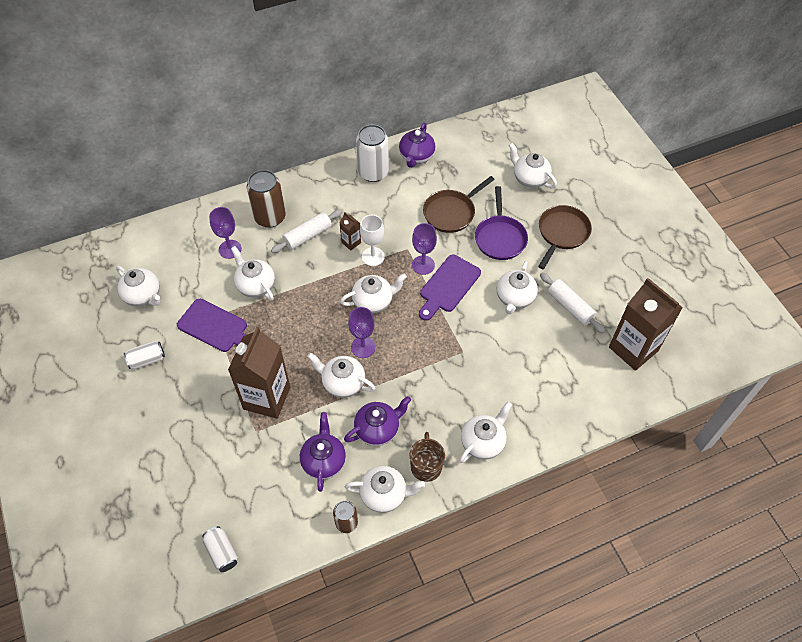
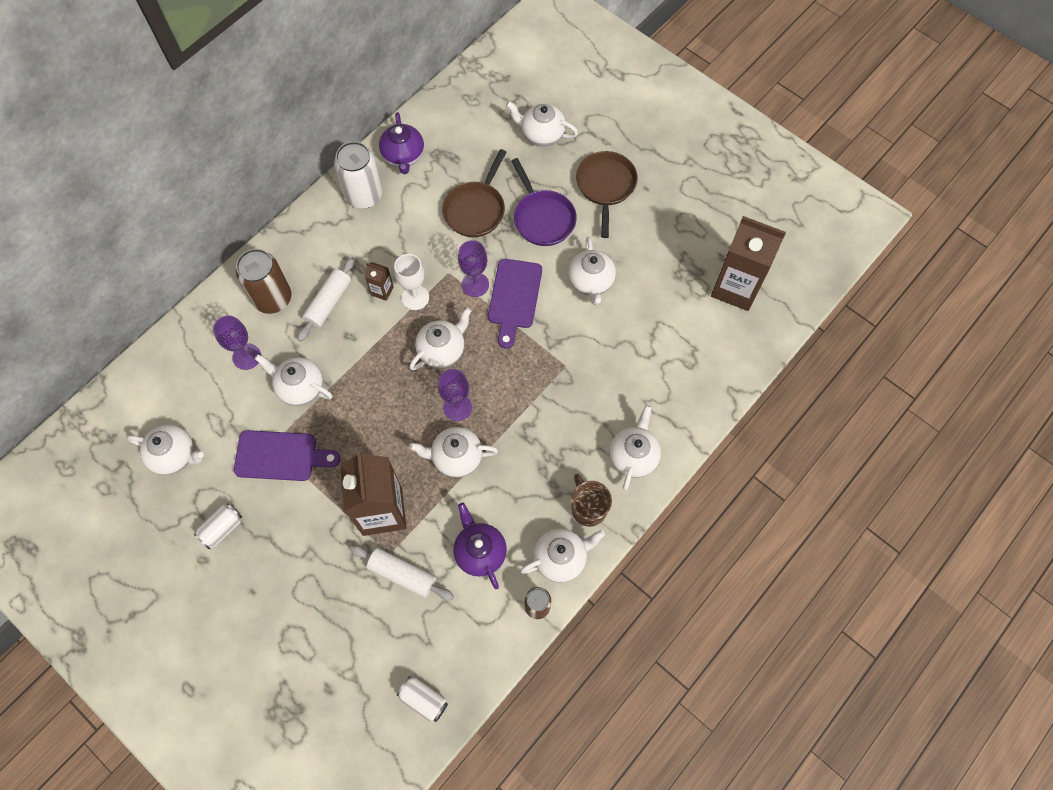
camera: 25 degrees left, 10 degrees up
purple teapot [344,396,411,446] -> none
white rolling pin [540,272,606,333] -> white rolling pin moved to [350,545,454,600]

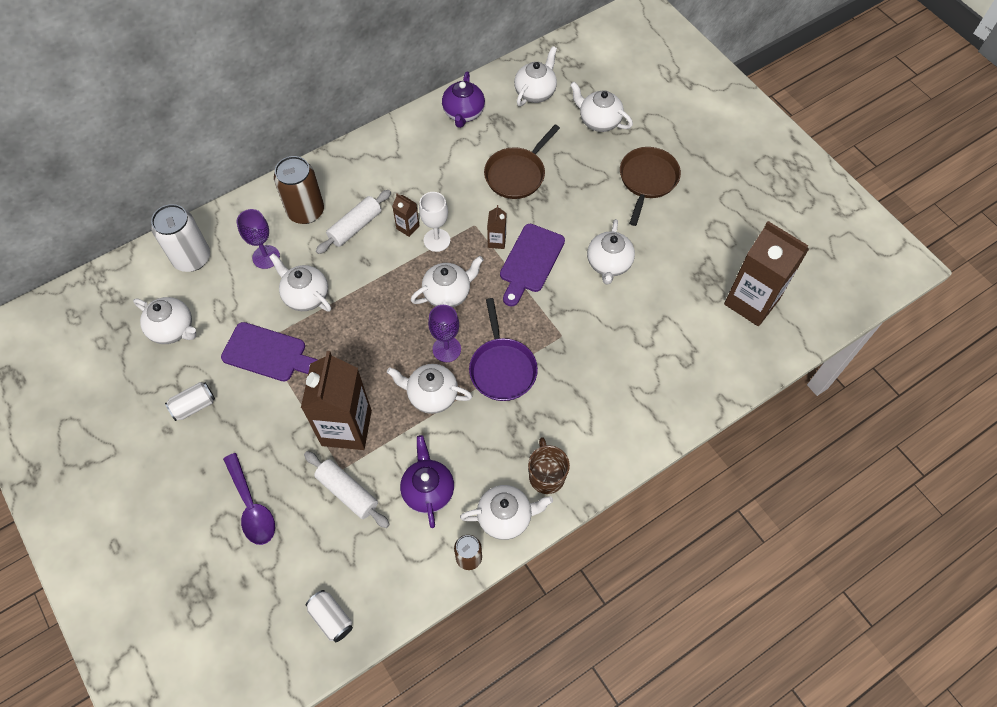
camera: 15 degrees right, 5 degrees down
white can [334,141,382,208] -> white can moved to [151,204,210,272]
purple goblet [458,240,489,297] -> brown carton [487,205,506,249]
purple pan [512,158,577,246] -> purple pan moved to [469,298,538,401]
white teapot [609,405,661,490] -> white teapot moved to [514,46,557,106]
none -> purple spoon [223,453,275,545]

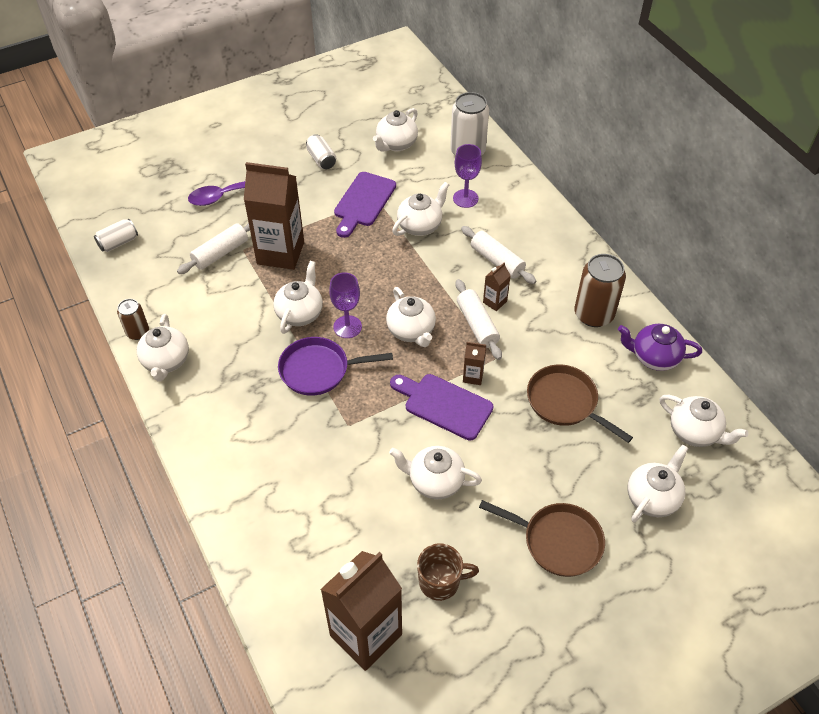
camera: 95 degrees right, 10 degrees down
brown can [274,156,324,224] -> brown can moved to [575,254,626,327]
purple teapot [400,435,454,528] -> none
white goblet [419,192,450,252] -> white rolling pin [455,279,502,360]
brown mug [528,437,570,494] -> brown mug moved to [417,543,479,601]

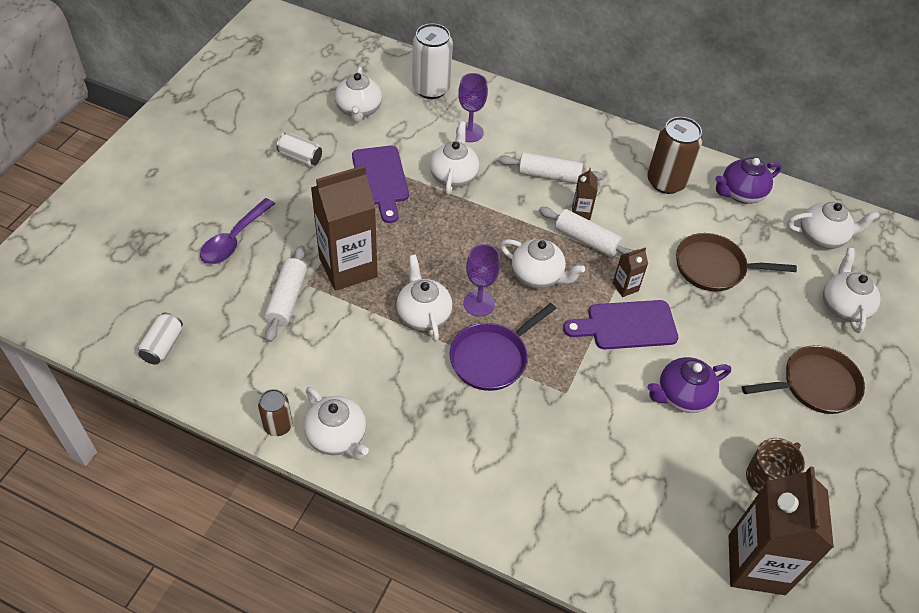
camera: 40 degrees left, 0 degrees up
white teapot [389,446,482,499] -> purple teapot [648,357,731,413]

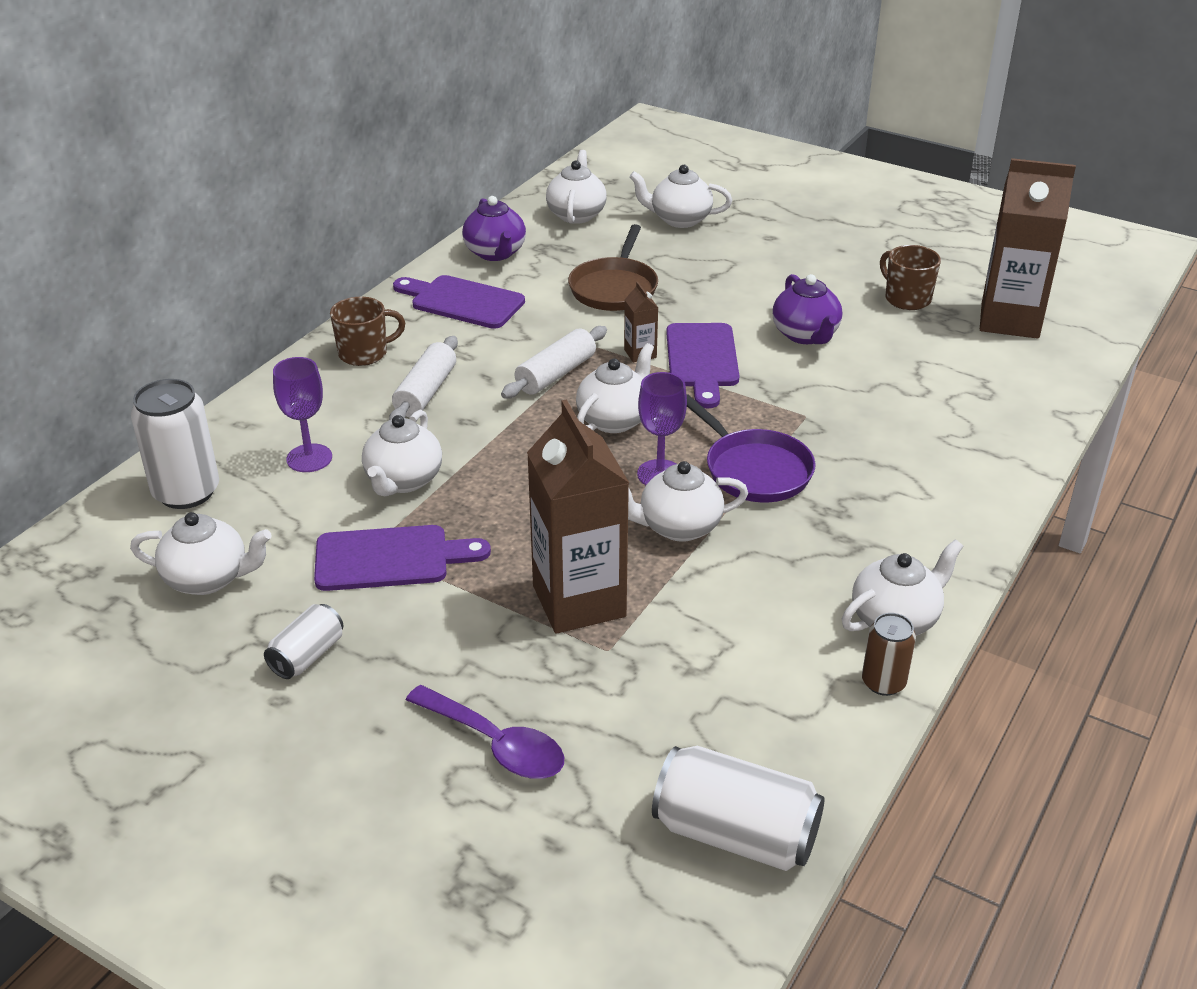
camera: 80 degrees left, 15 degrees down
white can [138,313,183,365] -> white can [652,746,825,871], size x1.76
white rolling pin [264,245,307,342] -> none
white teapot [430,121,479,195] -> white teapot turned 90 degrees counterclockwise [362,410,442,496]
brown carton [572,168,598,220] -> none
brown can [647,117,703,194] -> purple cutting board [393,275,525,329]
brown pan [742,345,865,414] -> none
none -> brown mug [330,297,405,366]

